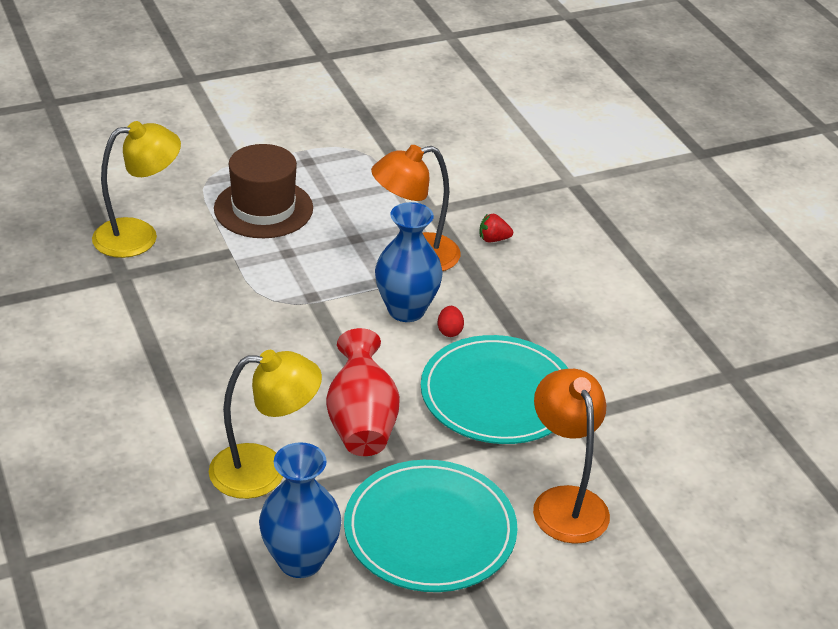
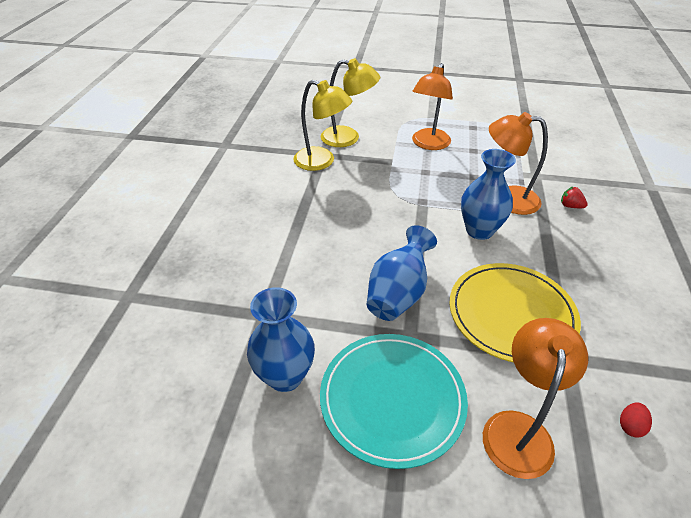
camera: 35 degrees right, 5 degrees up
yellow lamp [209,350,322,499] -> yellow lamp moved to [293,80,352,171]
brown hat [214,144,313,238] -> orange lamp [412,63,453,150]
red vase [326,328,400,456] -> blue vase [367,225,437,321]
turquoise plate [421,335,568,444] -> yellow plate [449,263,581,362]
red egg [438,306,464,337] -> red egg moved to [620,402,652,438]

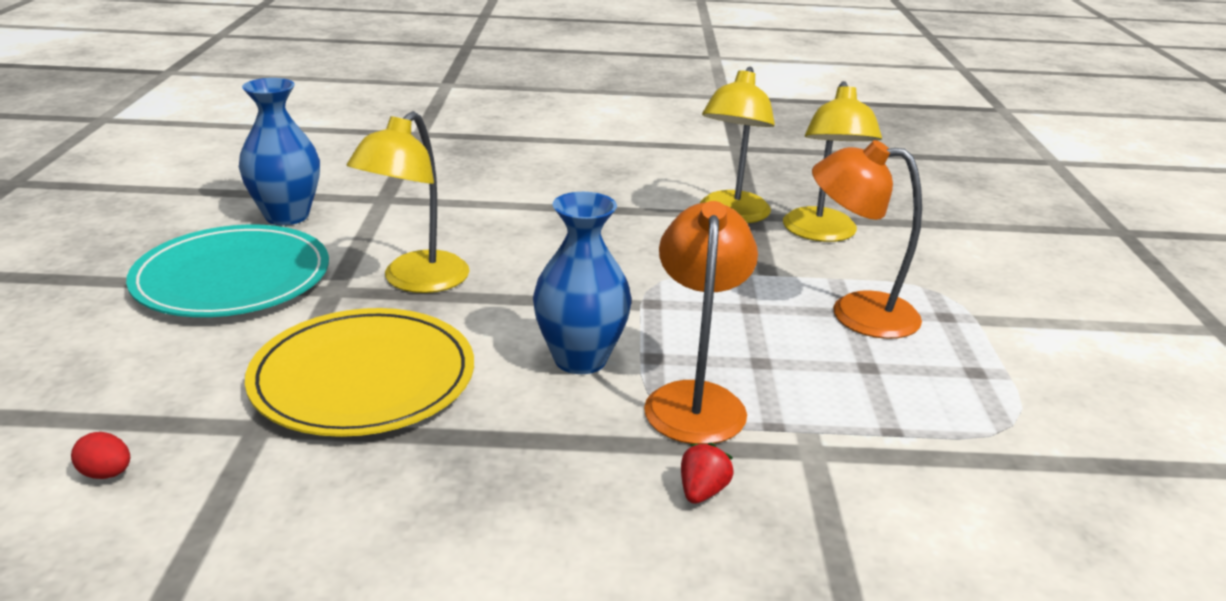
camera: 80 degrees right, 15 degrees down
blue vase [367,225,437,321] -> yellow lamp [346,111,470,293]
orange lamp [483,318,588,479] -> none

